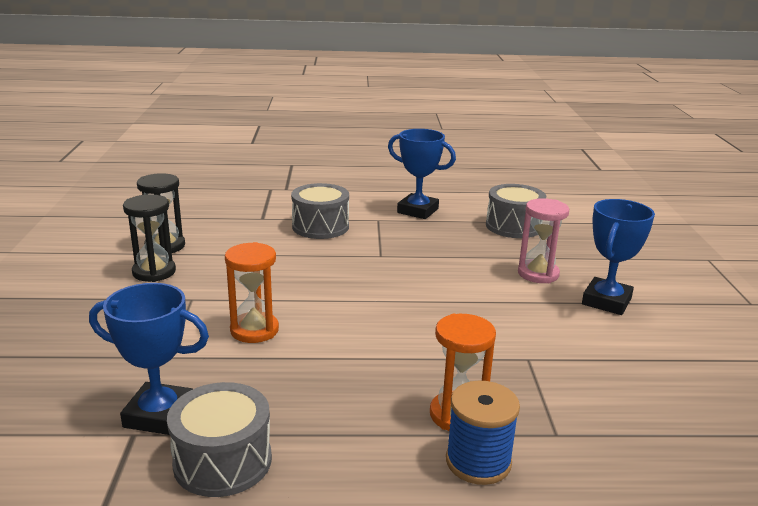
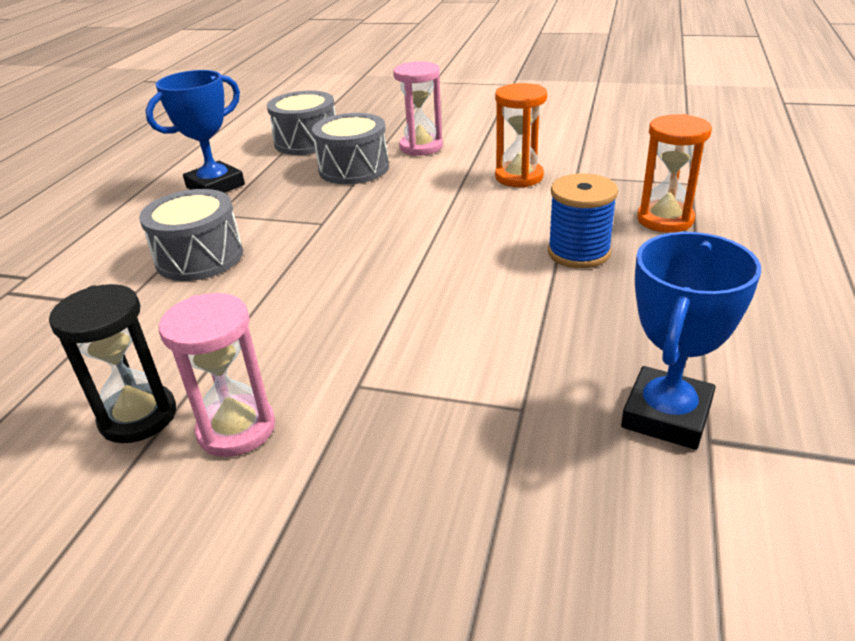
camera: 70 degrees left, 10 degrees up
black hourglass [123,194,176,282] -> pink hourglass [158,293,275,457]
grey drum [167,382,272,497] -> grey drum moved to [312,113,389,184]
orange hourglass [225,242,279,343] -> orange hourglass moved to [495,83,547,187]
blue spool [446,381,520,485] -> blue spool moved to [548,173,618,268]
blue trophy [582,199,655,315] -> none

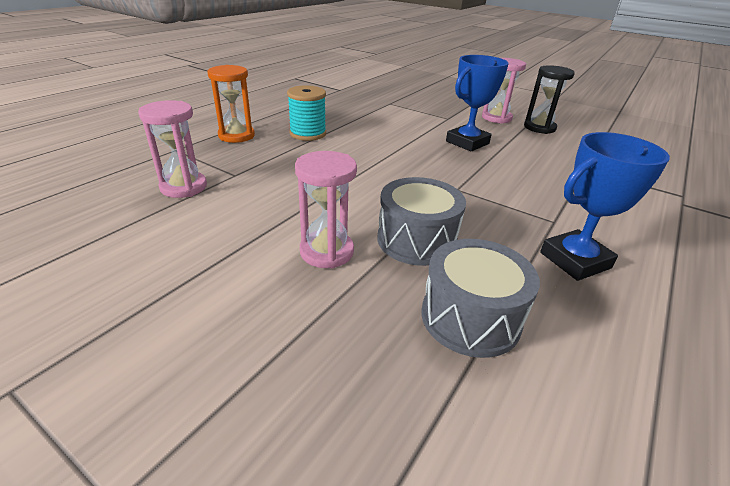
camera: 165 degrees left, 0 degrees up
grey drum [139,189,243,281] -> none
orange hourglass [495,83,547,187] -> none
blue spool [548,173,618,268] -> turquoise spool [287,85,326,141]
blue trophy [621,232,761,450] -> blue trophy moved to [446,55,509,152]
none -> pink hourglass [138,100,207,198]

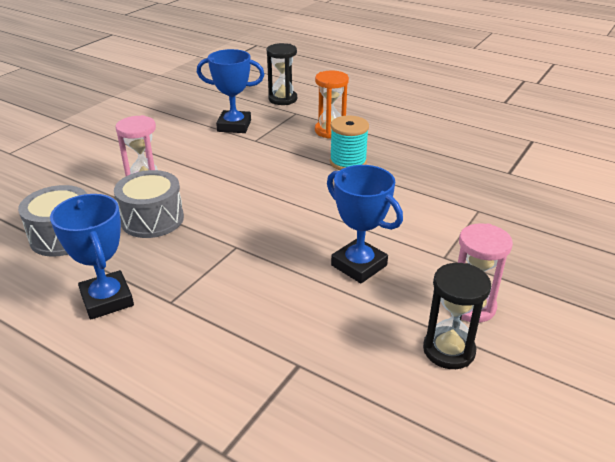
camera: 90 degrees right, 0 degrees up
pink hourglass [138,100,207,198] -> blue trophy [197,49,265,133]
none -> black hourglass [267,43,297,105]

